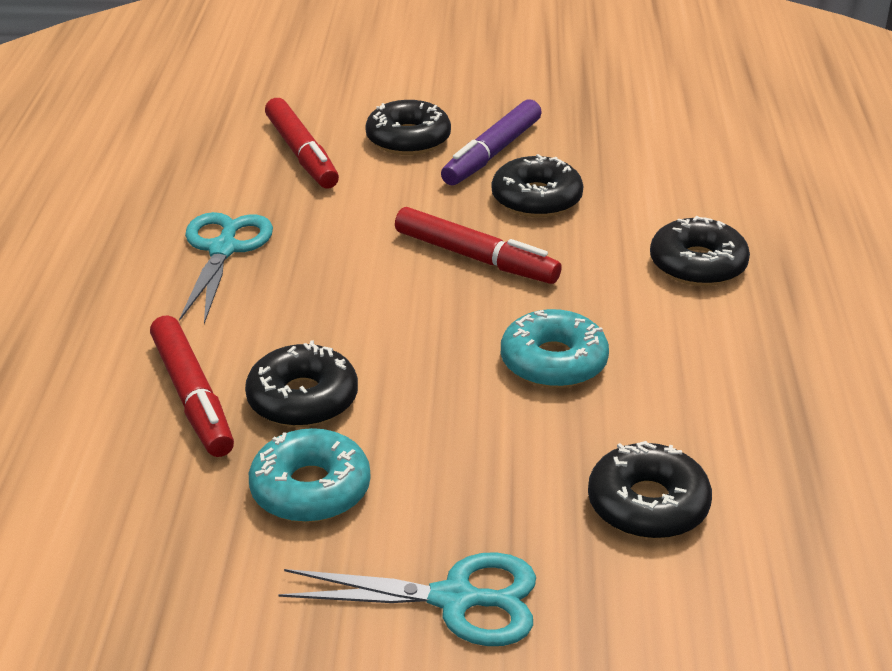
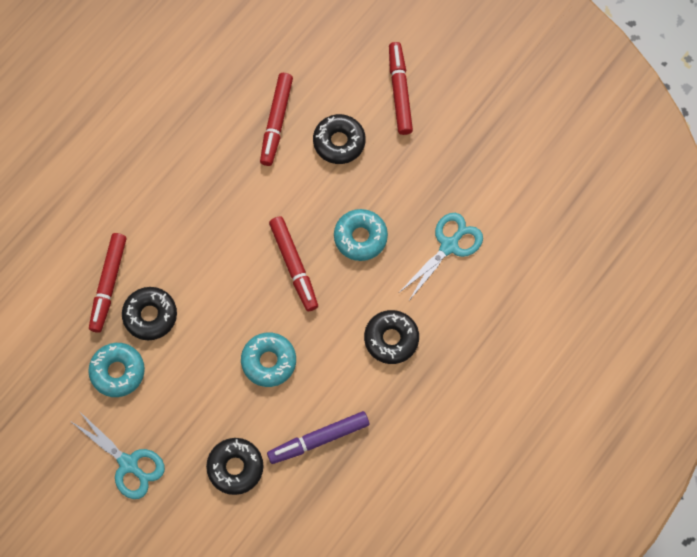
camera: 35 degrees right, 35 degrees up
turquoise scissors [179,212,273,324] -> turquoise scissors moved to [399,213,483,302]
purple marker [441,99,542,185] -> purple marker moved to [267,411,369,464]
black donut [492,154,583,217] -> turquoise donut [334,209,388,261]
none -> red marker [389,42,413,135]

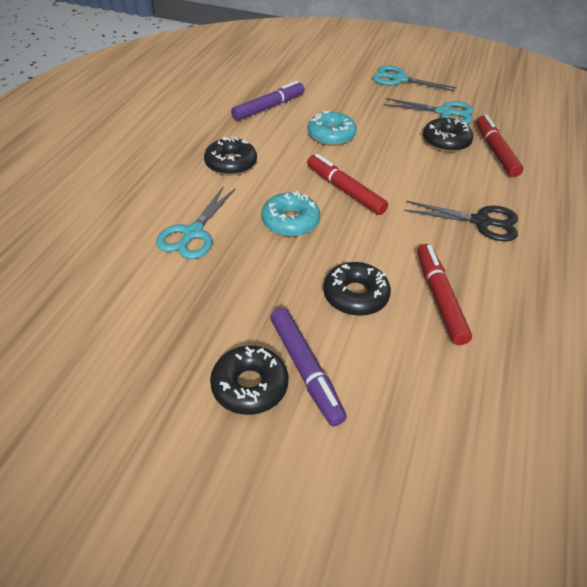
camera: 160 degrees right, 25 degrees down
turquoise donut [88,343,145,397] -> turquoise scissors [383,98,474,124]
black donut [206,438,263,495] -> black donut moved to [210,345,288,415]
red marker [389,42,413,135] -> purple marker [270,308,347,426]
none -> black scissors [404,201,518,242]

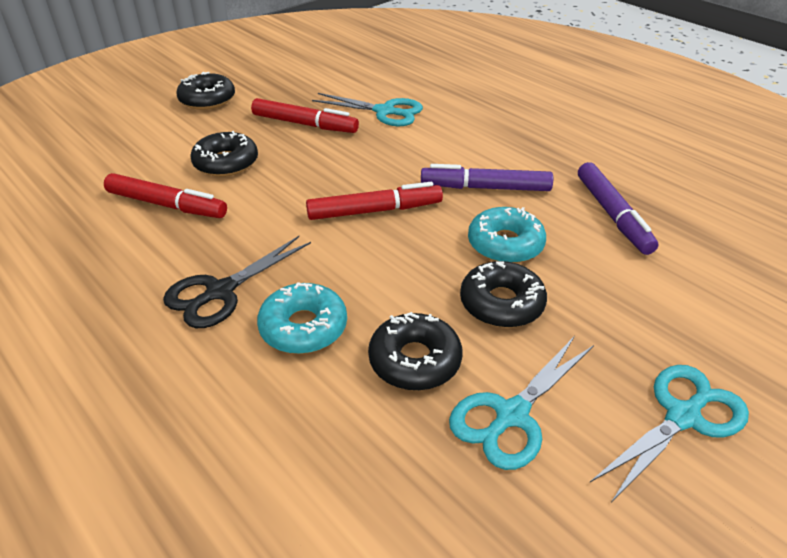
camera: 120 degrees right, 5 degrees down
turquoise scissors [156,186,235,259] -> turquoise scissors turned 150 degrees clockwise [312,93,423,126]
black donut [204,136,257,175] -> black donut moved to [460,261,547,328]
turquoise donut [261,191,320,237] -> turquoise donut moved to [257,282,347,354]
purple marker [270,308,347,426] -> purple marker moved to [421,164,553,191]
red marker [476,115,523,177] -> red marker moved to [251,98,359,133]

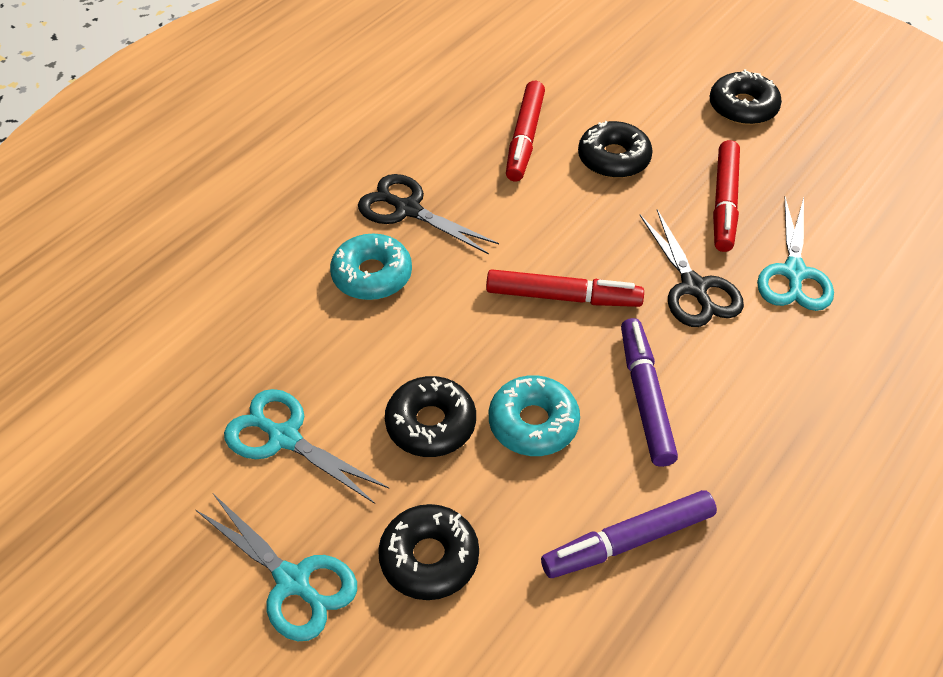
camera: 80 degrees right, 10 degrees up
red marker [306,182,443,220] -> red marker turned 60 degrees counterclockwise [486,269,644,307]
black donut [368,312,462,391] -> black donut moved to [378,504,479,600]
none -> black scissors [640,209,744,327]

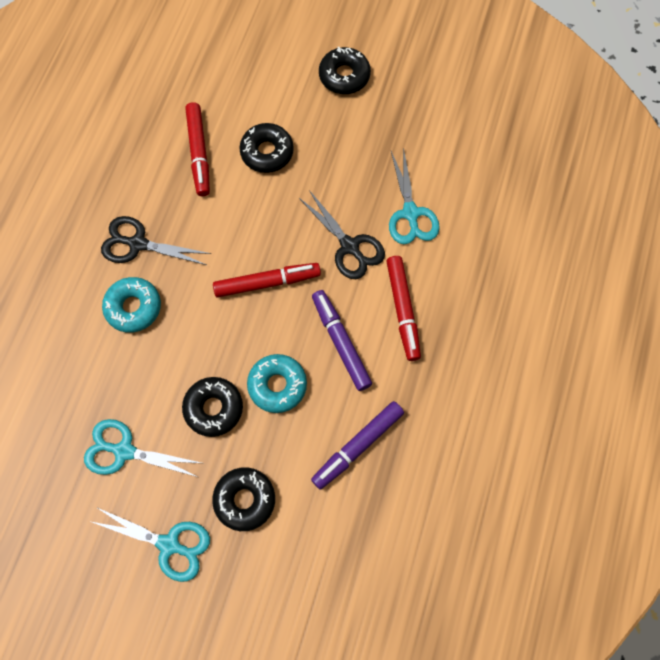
camera: 20 degrees left, 20 degrees up
red marker [713,140,740,252] -> red marker moved to [386,256,421,361]

